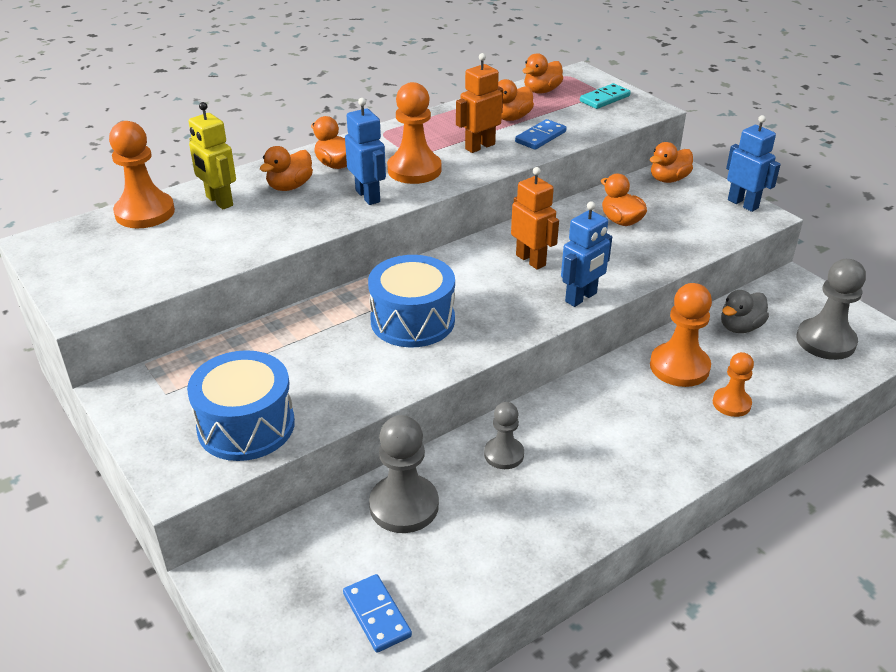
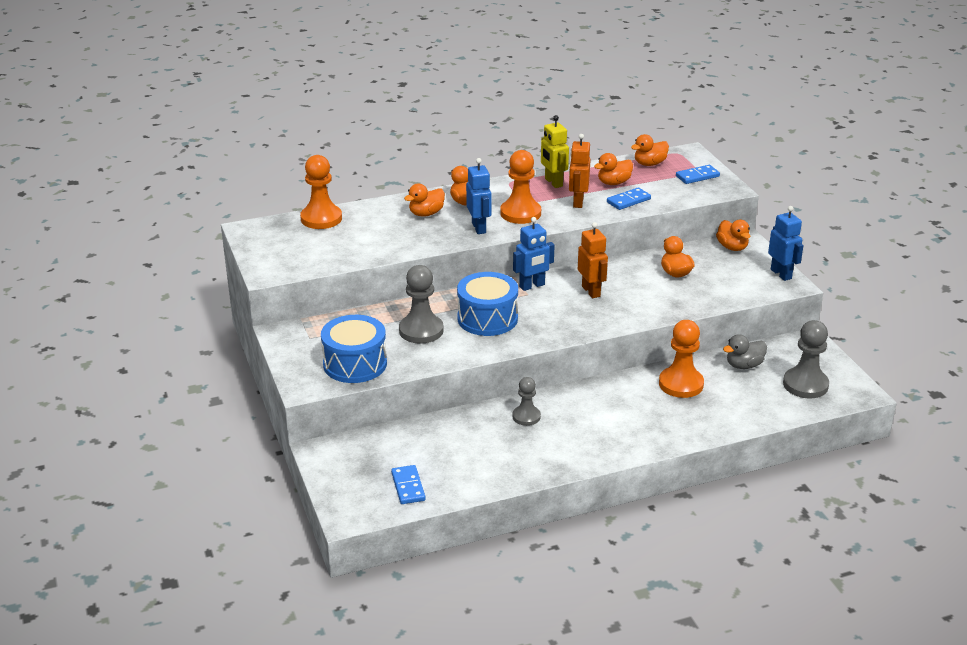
camera: 15 degrees right, 5 degrees down
yellow robot [188,102,236,209] -> yellow robot moved to [541,115,569,188]
grey pawn [369,415,439,533] -> grey pawn moved to [399,265,444,344]
orange robot [456,53,503,153] -> orange robot turned 60 degrees counterclockwise [569,134,591,208]
blue robot [561,201,612,307] -> blue robot moved to [513,217,555,291]
turquoise domino [580,83,631,109] -> blue domino [676,165,720,184]
orange duck [650,142,693,183] -> orange duck turned 90 degrees counterclockwise [716,220,750,251]
orange pawn [713,352,754,417] -> none

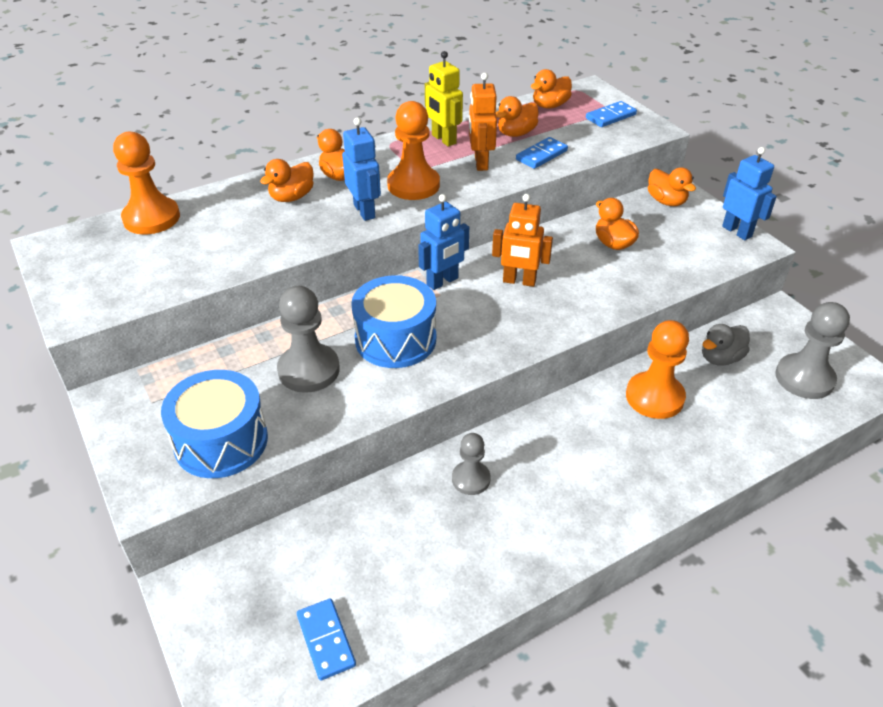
camera: 10 degrees left, 10 degrees up
orange robot [578,222,608,298] -> orange robot turned 135 degrees clockwise [492,194,553,287]

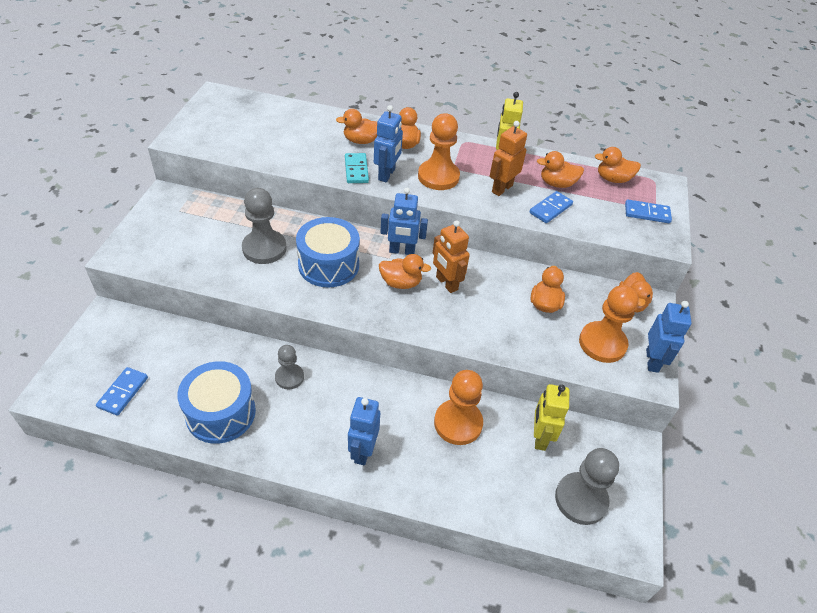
camera: 40 degrees right, 5 degrees up
orange pawn [113,132,180,234] -> orange pawn moved to [579,285,639,363]
blue drum [161,370,268,478] -> blue drum moved to [178,361,256,444]
blue domino [516,137,568,169] -> blue domino turned 45 degrees counterclockwise [529,191,573,223]
grey duck [702,324,750,366] -> yellow robot [534,384,569,451]
none -> turquoise domino [345,153,369,183]
none -> blue robot [348,397,380,465]
none -> orange duck [379,254,431,289]

